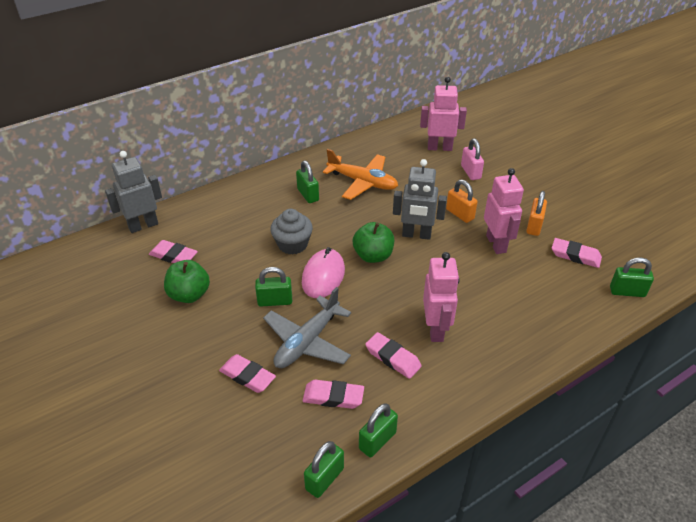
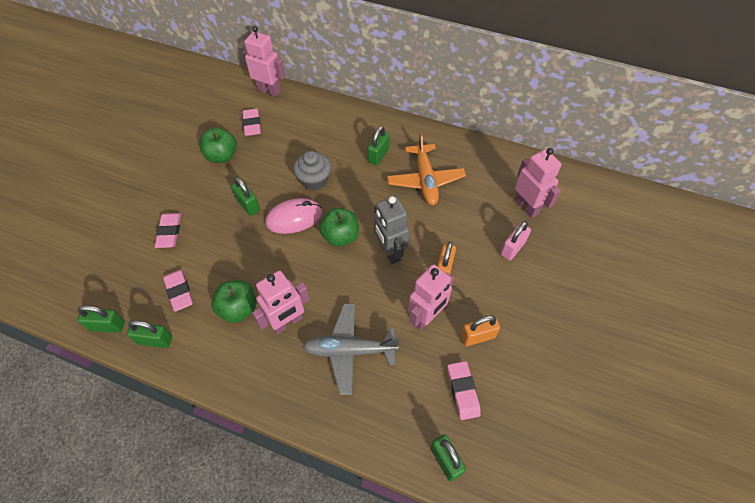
camera: 55 degrees right, 15 degrees up
grey robot [105,151,162,233] -> pink robot [243,26,285,97]
grey plane [263,287,351,368] -> grey plane moved to [302,304,400,395]
pink eraser [365,332,422,379] -> green apple [211,280,256,323]

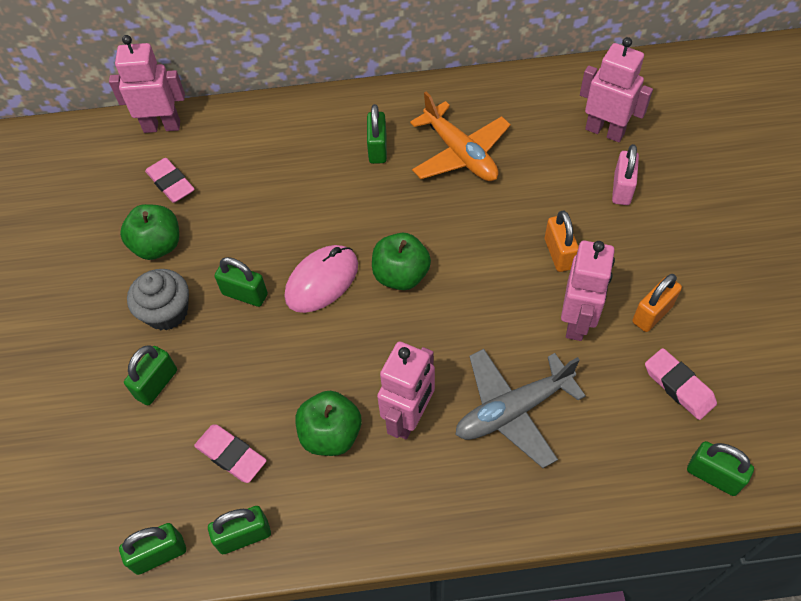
camera: 25 degrees left, 0 degrees up
pink eraser [155,213,181,248] -> green padlock [124,345,177,405]
grey cupcake [293,151,331,190] -> grey cupcake moved to [127,269,189,330]
grey robot [374,196,409,264] -> none

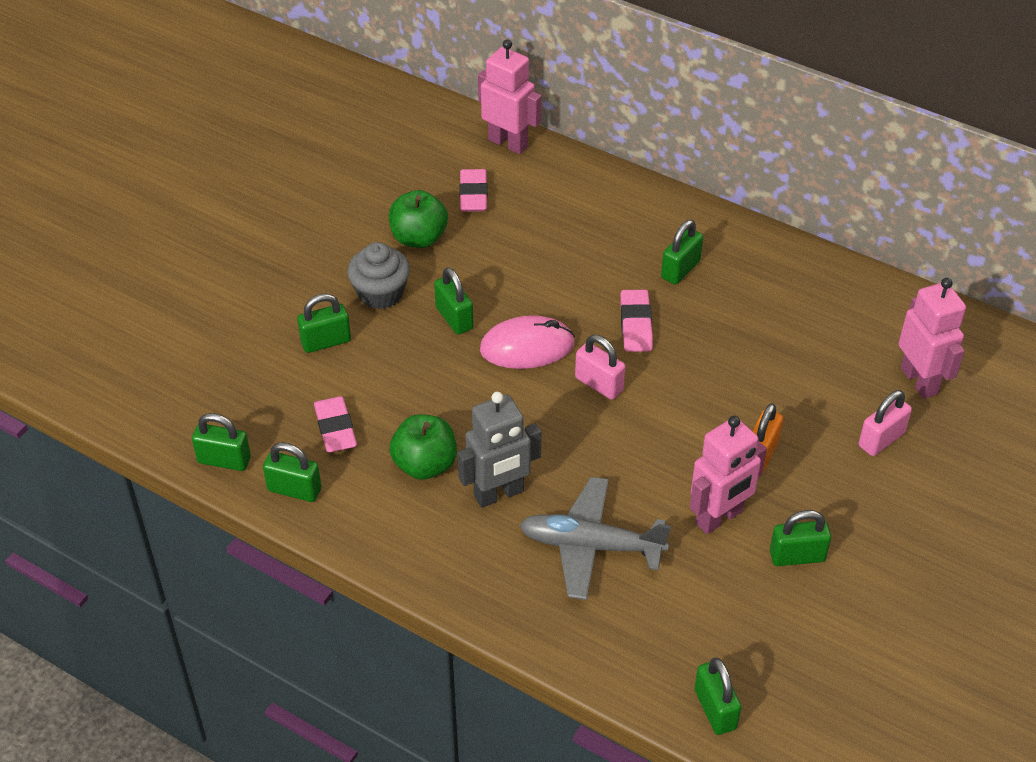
camera: 35 degrees right, 10 degrees down
green apple [372,233,431,290] -> pink padlock [575,335,626,400]
pink robot [377,341,435,440] -> grey robot [458,392,541,508]
orange plane [410,92,511,181] -> none
orange padlock [632,274,682,332] -> green padlock [770,510,831,566]
pink eraser [645,348,717,420] -> pink eraser moved to [620,290,653,352]

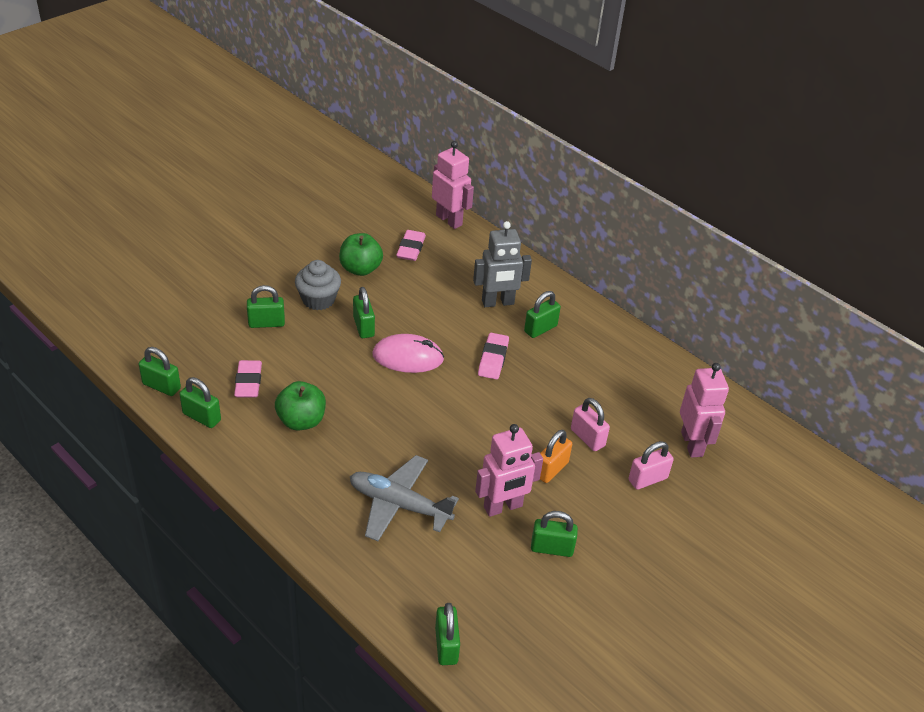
camera: 10 degrees right, 5 degrees down
grey robot [458,392,541,508] -> grey robot moved to [473,221,532,307]
pink padlock [575,335,626,400] -> pink padlock moved to [571,398,610,451]

